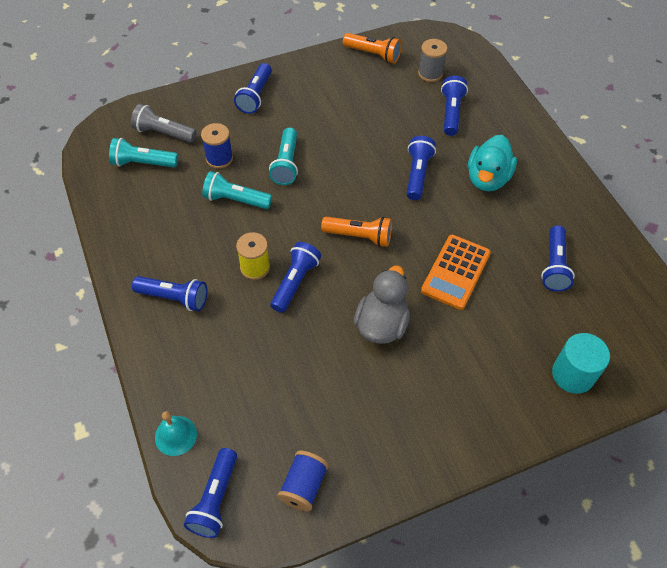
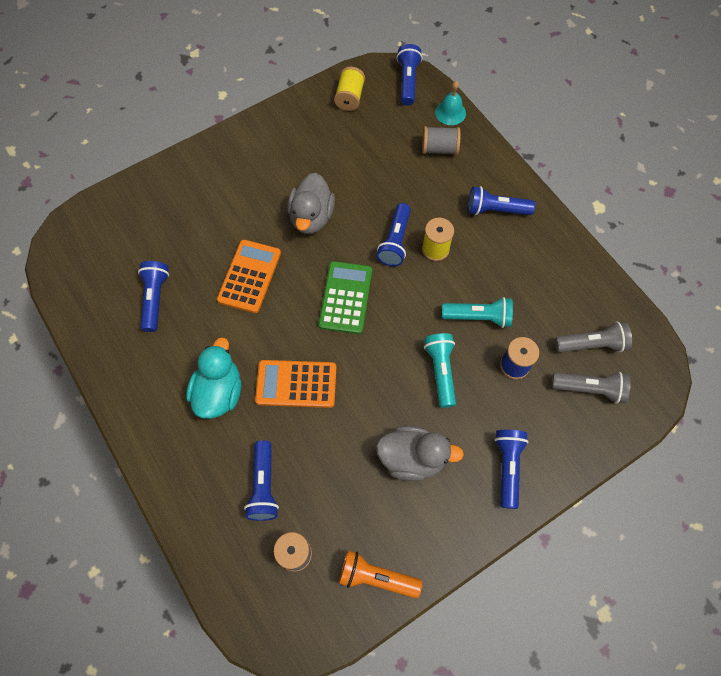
camera: 170 degrees right, 10 degrees up
turquoise flashlight [109,138,178,168] -> grey flashlight [555,321,632,352]
blue spool [278,451,329,511] -> yellow spool [334,67,365,111]
orange flashlight [321,217,392,247] -> green calculator [319,261,372,334]
blue flashlight [407,136,436,200] -> orange calculator [255,360,336,408]
turquoise cylinder [552,333,610,394] -> none
none -> grey duck [376,426,464,481]
none -> grey spool [422,126,461,155]

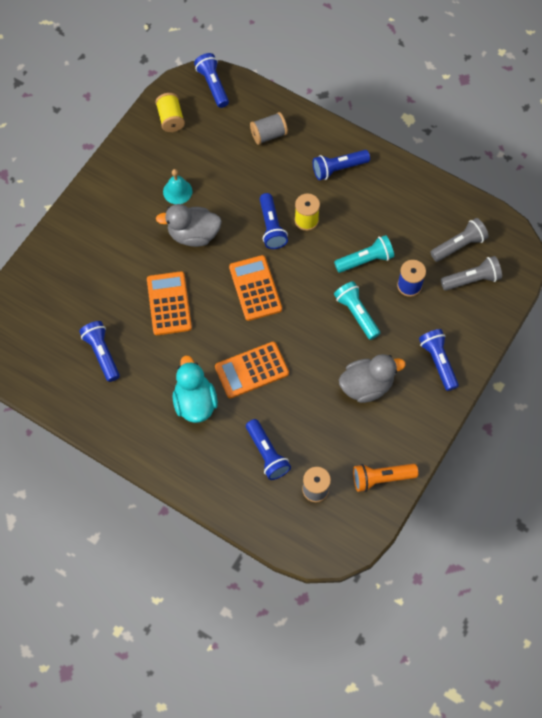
camera: 25 degrees left, 0 degrees up
grey duck [287,173,335,234] -> grey duck turned 105 degrees clockwise [156,204,222,247]
green calculator [319,261,372,334] -> orange calculator [229,255,282,321]
turquoise bell [435,81,466,125] -> turquoise bell moved to [163,169,192,204]

